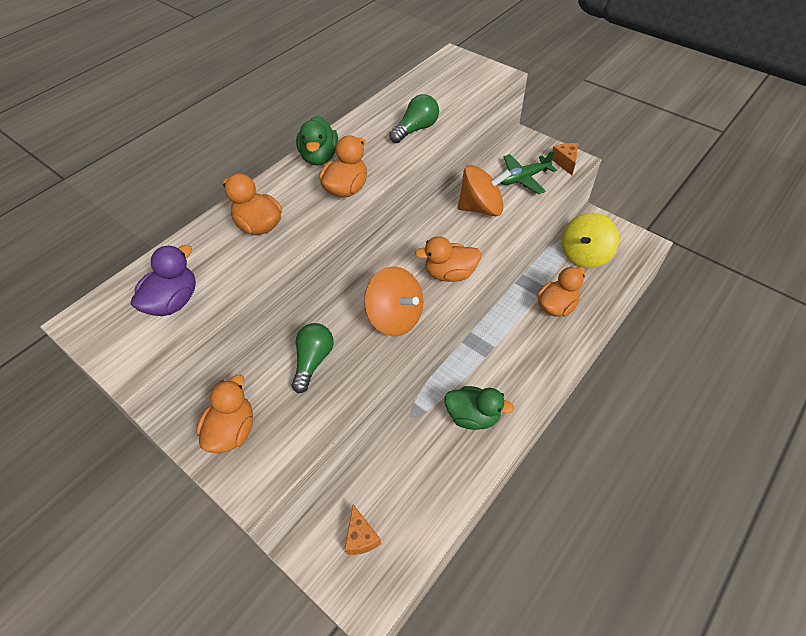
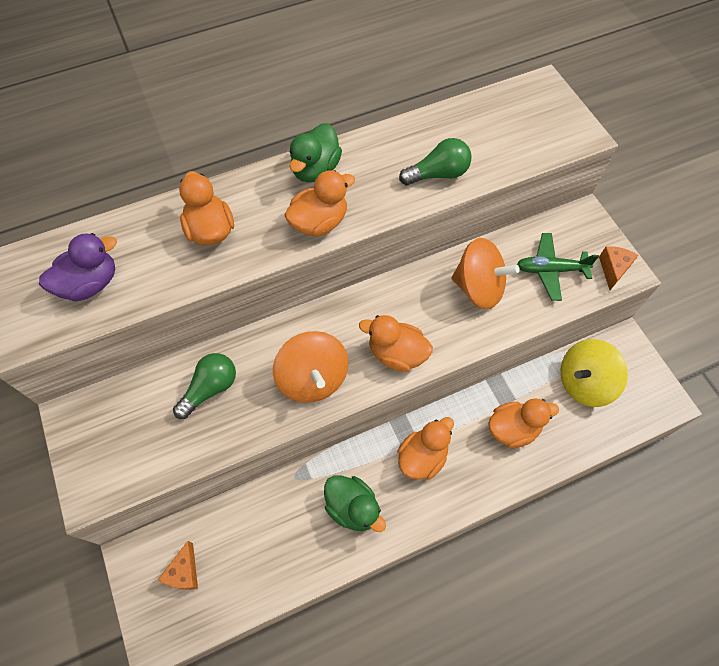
camera: 25 degrees right, 10 degrees up
orange duck [196,374,253,453] -> orange duck moved to [397,417,454,480]

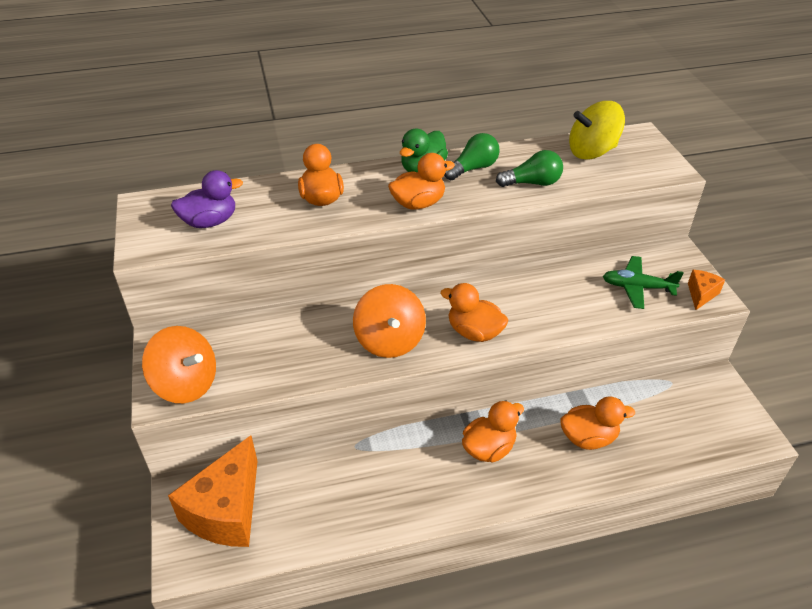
camera: 10 degrees right, 20 degrees down
orange cheese [158,541,198,590] -> orange cheese [168,435,258,547], size x2.17
green light bulb [173,353,236,419] -> green light bulb moved to [444,133,500,180]
green duck [324,476,386,532] -> none
orange spinning top [451,238,520,309] -> orange spinning top moved to [142,326,216,403]
yellow spinning top [561,339,628,407] -> yellow spinning top moved to [569,101,625,160]

